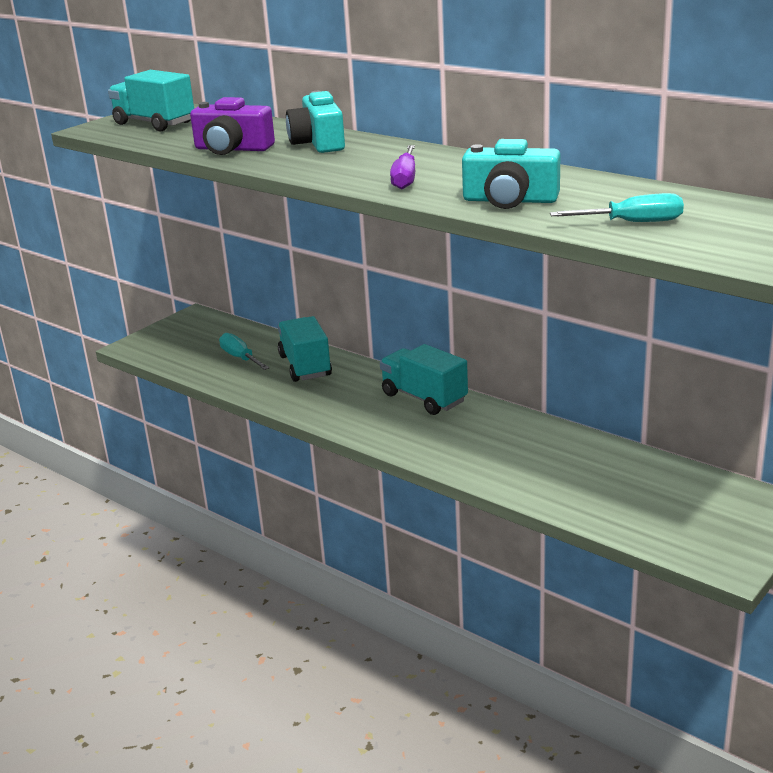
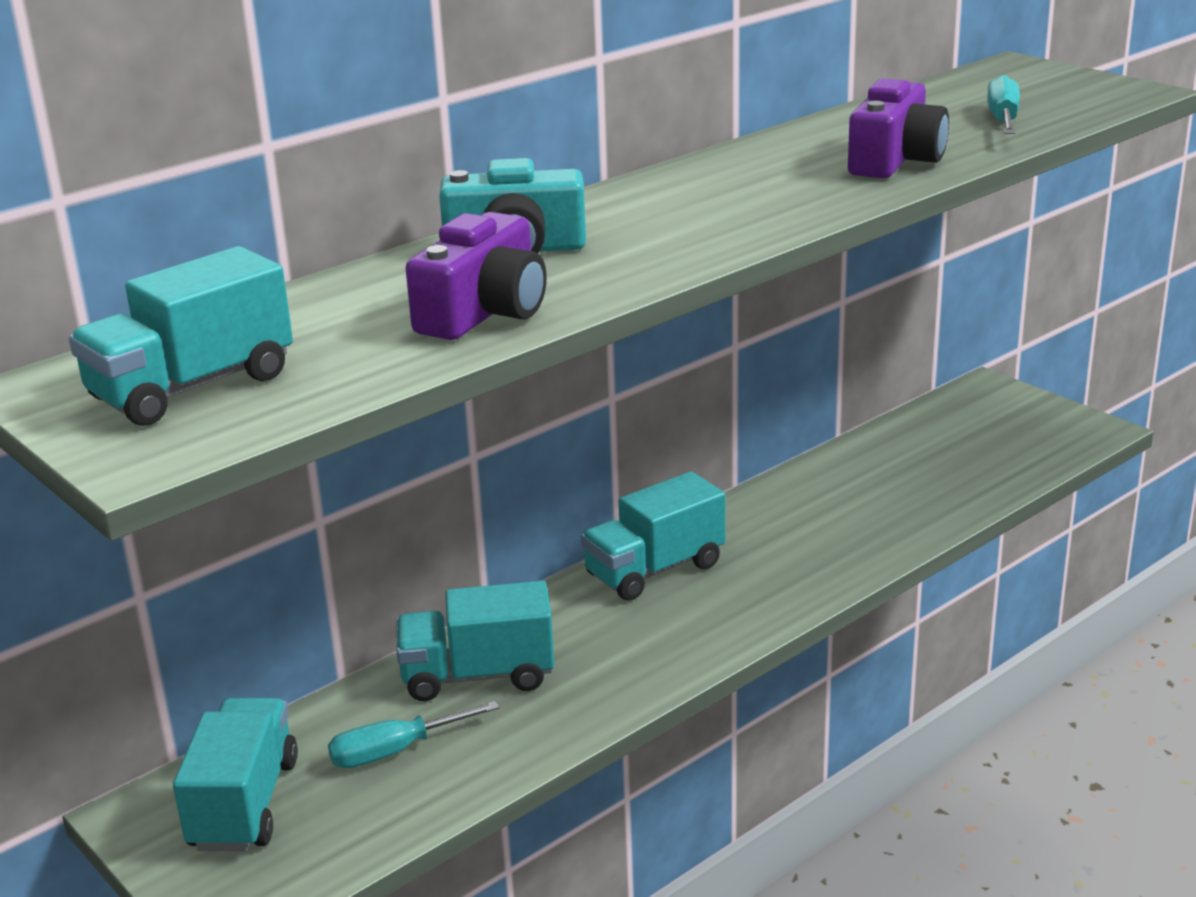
camera: 80 degrees left, 0 degrees up
purple screwdriver [390,145,415,189] -> none
turquoise camera [462,139,560,209] -> purple camera [848,78,949,178]
none -> turquoise truck [173,698,298,851]

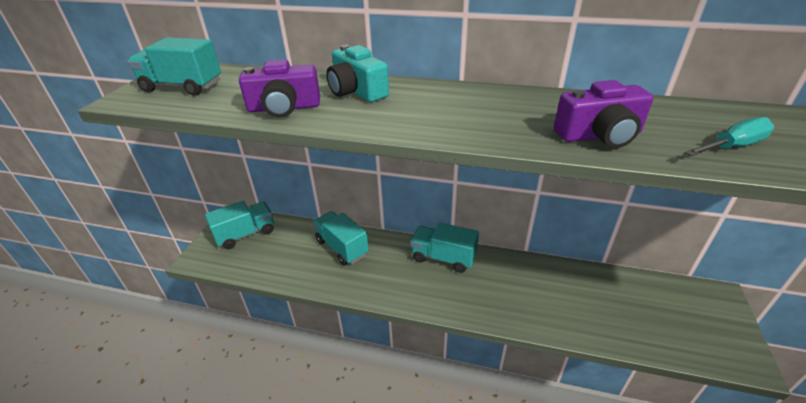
camera: 55 degrees right, 10 degrees up
turquoise screwdriver [328,701,500,768] -> none

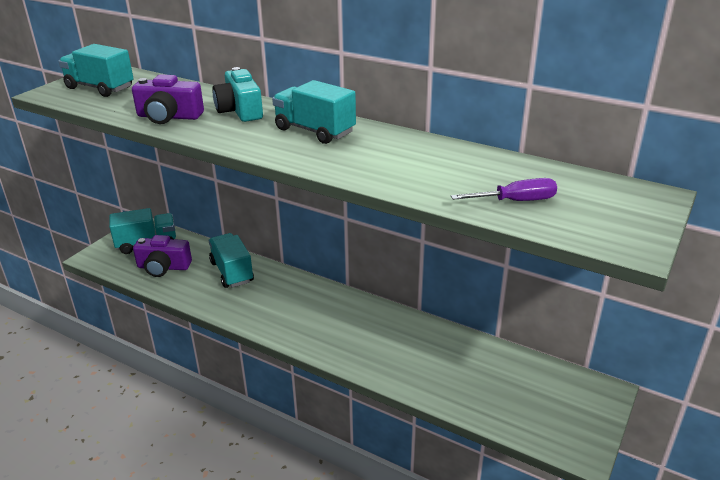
camera: 15 degrees right, 5 degrees down
turquoise truck [410,222,479,273] -> turquoise truck moved to [272,80,356,144]
purple camera [554,80,653,148] -> purple camera moved to [133,235,192,277]
turquoise screwdriver [685,117,774,156] -> purple screwdriver [451,178,557,201]

